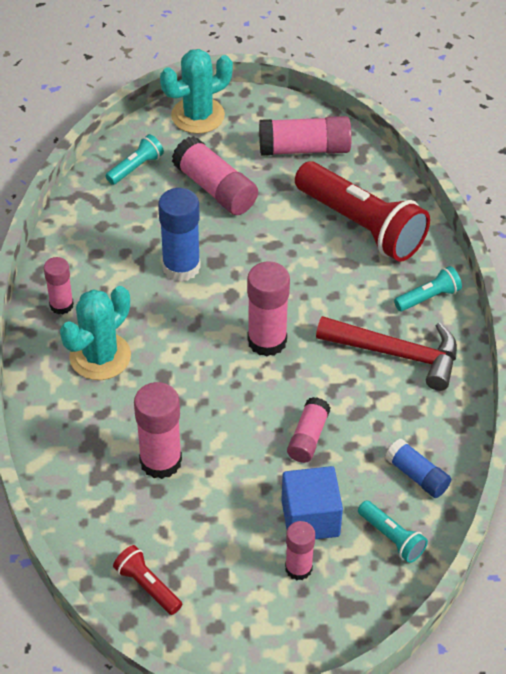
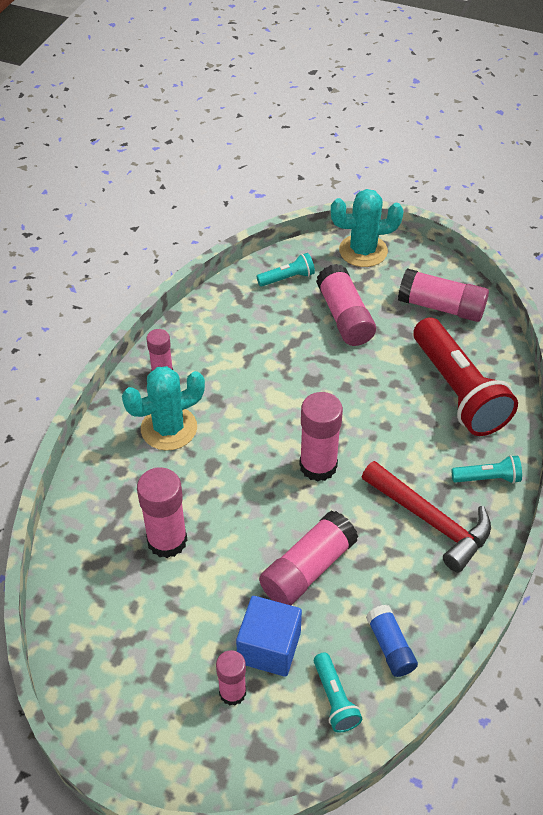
camera: 25 degrees right, 0 degrees up
red flashlight [113,545,182,615] -> none
blue glue stick [158,188,201,282] -> none
pink glue stick [287,397,331,463] -> pink glue stick [259,510,358,605], size x1.62

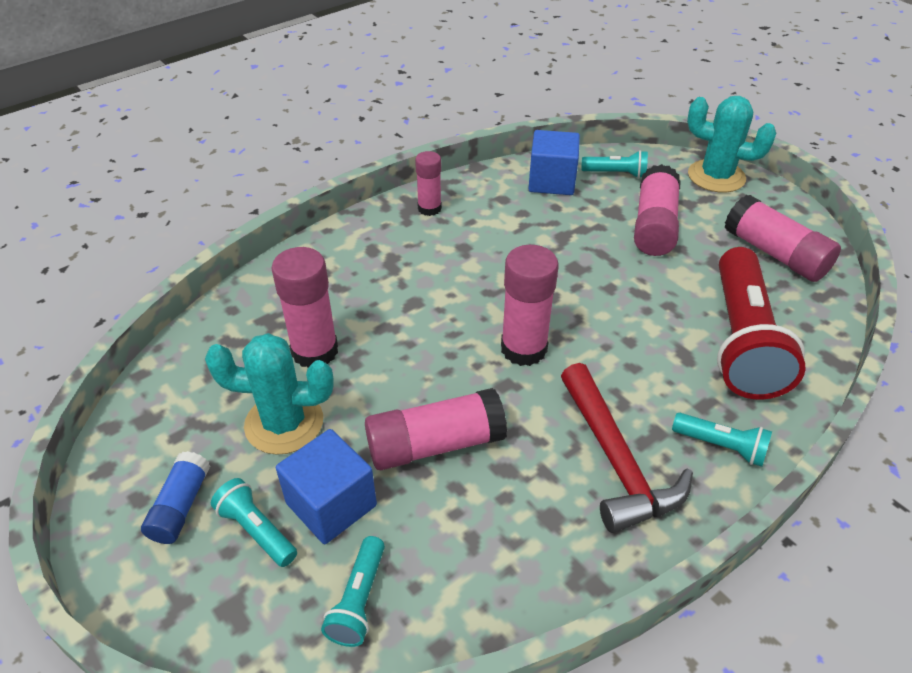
camera: 30 degrees right, 5 degrees down
turquoise cactus [122,366,205,450] -> turquoise cactus moved to [205,333,334,455]
pink glue stick [216,650,246,705] -> turquoise flashlight [211,478,297,567]
blue glue stick [366,605,418,677] -> blue glue stick moved to [141,451,210,544]
none -> blue cube [528,130,580,195]

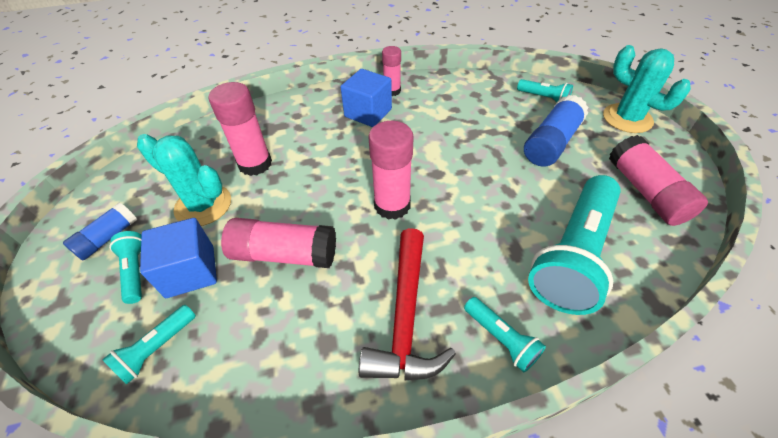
camera: 25 degrees right, 5 degrees up
blue cube [528,130,580,195] -> blue cube moved to [341,69,392,127]
pink glue stick [634,164,681,256] -> blue glue stick [524,95,588,167]
red flashlight [717,247,806,400] -> turquoise flashlight [528,175,621,315]

